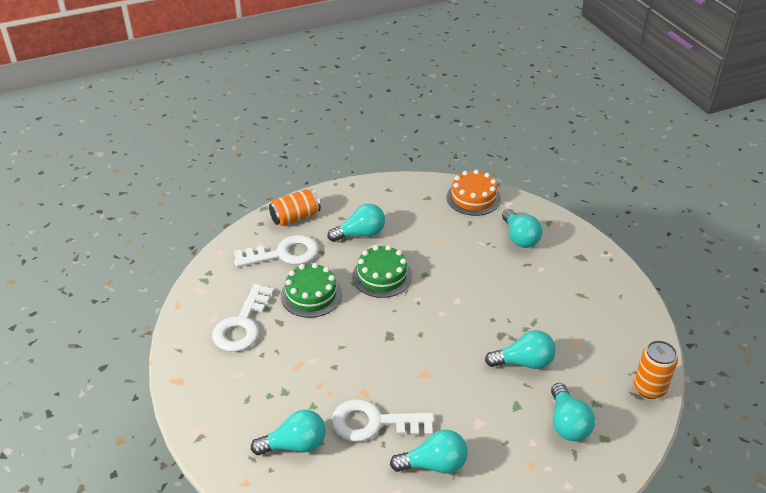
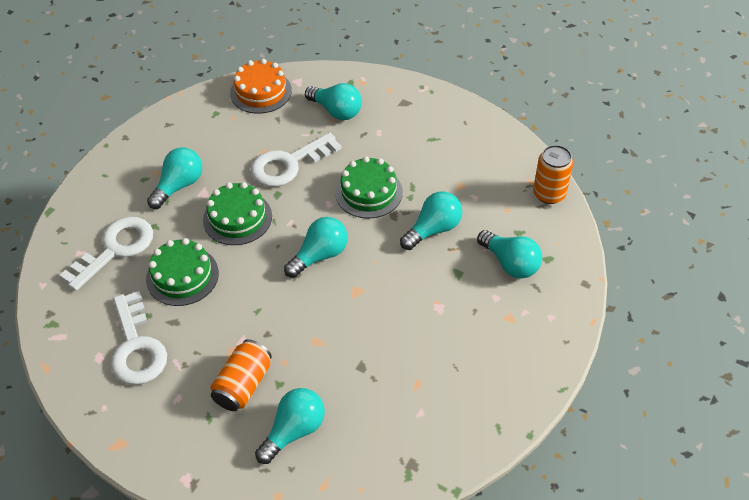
camera: 35 degrees left, 10 degrees up
orange can [269,189,321,226] -> orange can moved to [210,339,272,411]
white key [331,399,435,442] -> white key moved to [251,133,342,187]
turquoise light bulb [390,430,468,474] -> turquoise light bulb moved to [284,217,348,278]
none -> green cake [335,156,403,218]

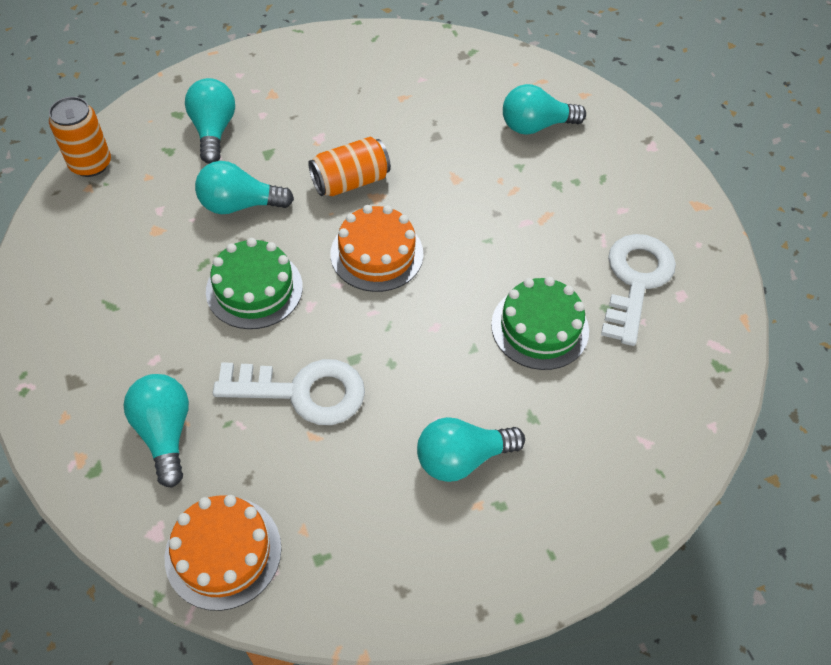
camera: 145 degrees left, 5 degrees up
white key [59,217,153,291] -> none
green cake [203,182,272,245] -> none
orange can [210,339,272,411] -> orange can moved to [308,137,391,196]
turquoise light bulb [284,217,348,278] -> orange cake [331,205,424,292]

